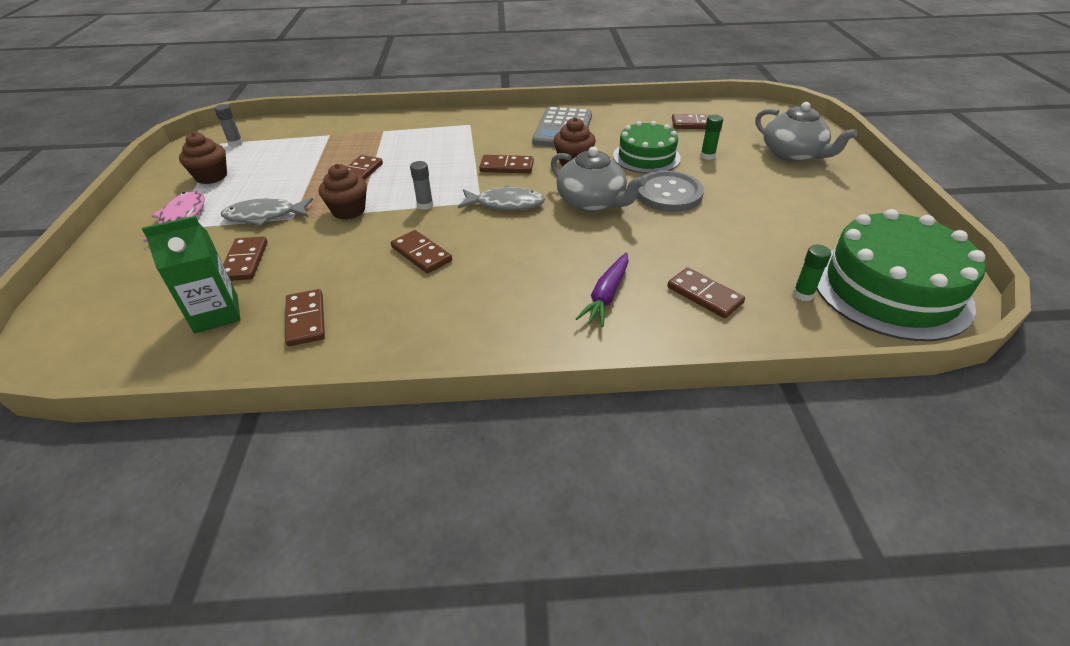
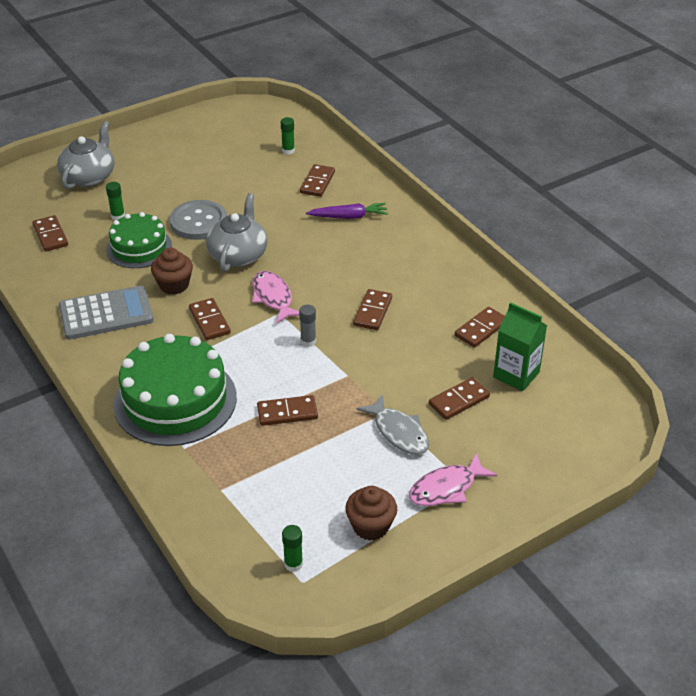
camera: 120 degrees left, 0 degrees up
grey glue stick [214,104,243,147] -> green glue stick [282,525,303,572]
brown cupcake [319,164,367,220] -> none
grey fish [458,185,545,210] -> pink fish [252,271,299,324]
green cake [817,209,986,341] -> green cake moved to [114,334,237,446]

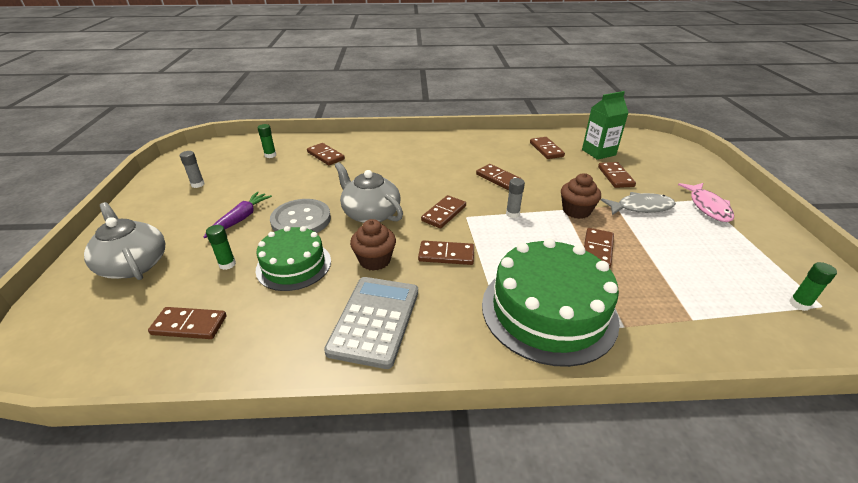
camera: 60 degrees left, 5 degrees down
pink fish [252,271,299,324] -> brown domino [421,195,466,228]
purple carrot [306,203,388,219] -> purple carrot moved to [204,192,272,238]
brown cupcake [345,486,397,541] -> brown cupcake moved to [561,173,601,219]
none -> grey glue stick [180,151,204,188]

